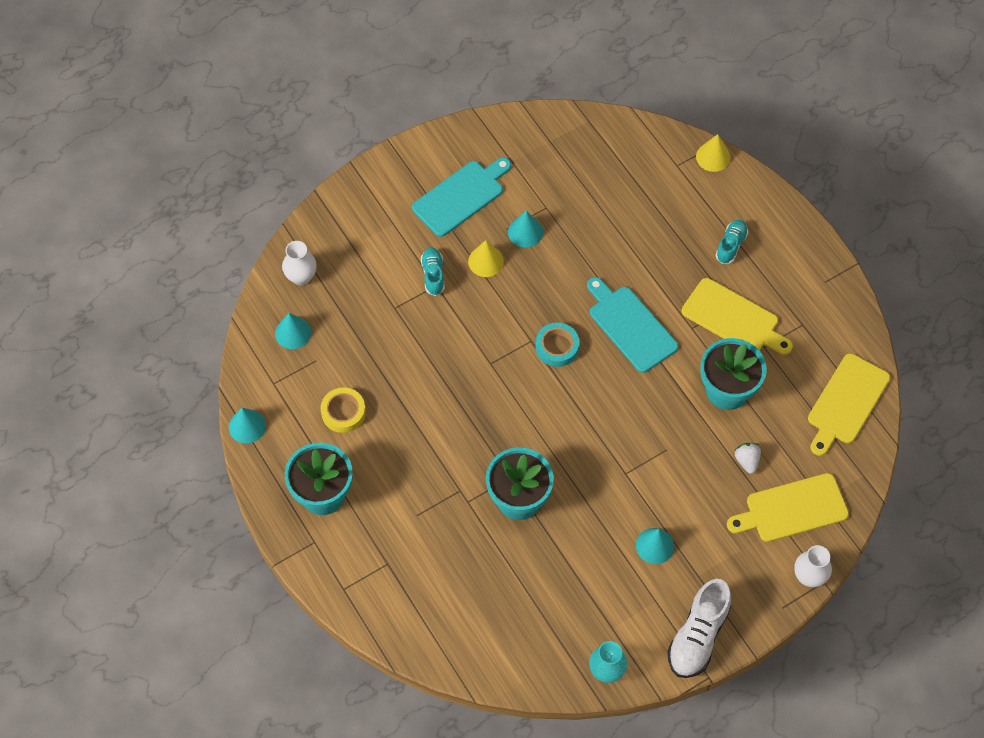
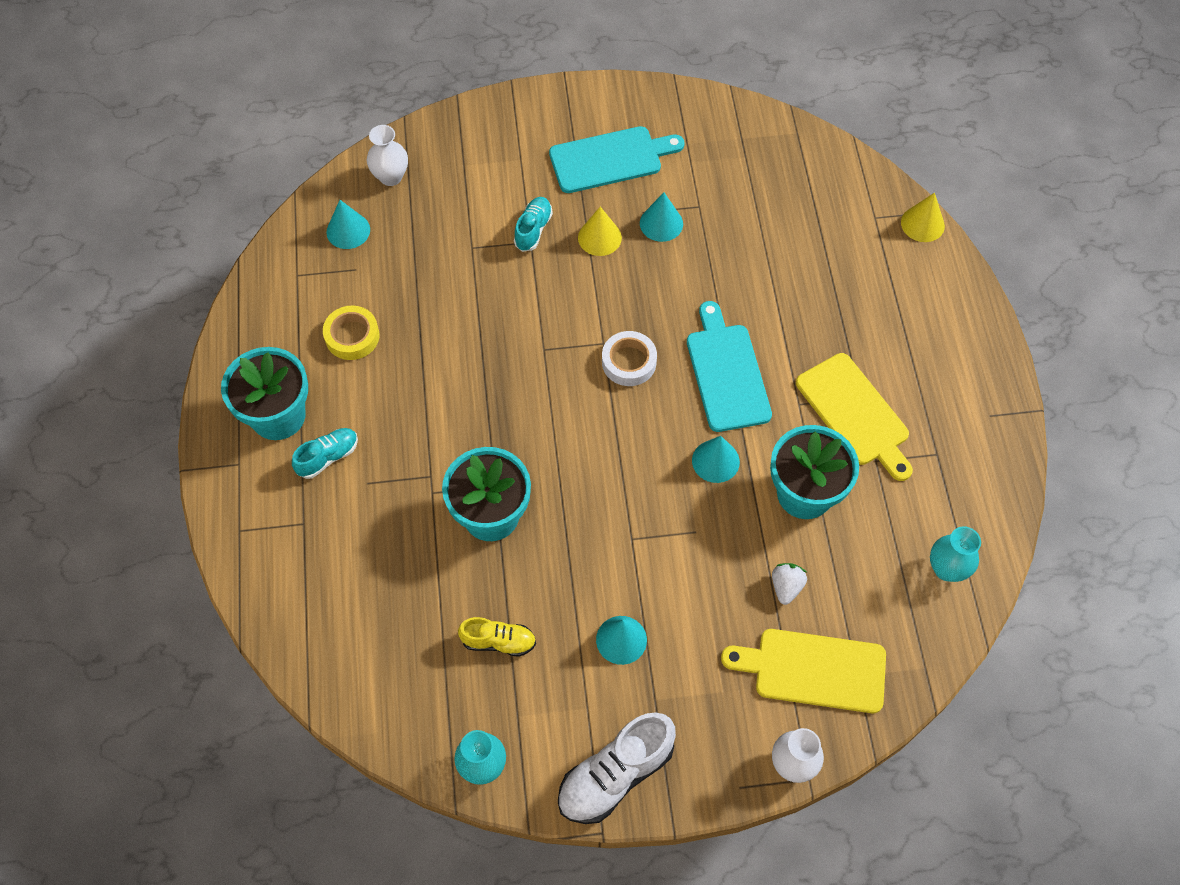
camera: 25 degrees right, 0 degrees up
turquoise cone [229,408,266,443] -> turquoise cone moved to [692,436,740,483]
turquoise tape [535,323,579,367] -> white tape [602,331,657,386]
turquoise shoe [716,220,748,264] -> turquoise shoe moved to [292,428,358,479]
yellow cutting board [808,353,890,456] -> turquoise vase [930,526,981,582]
none -> yellow shoe [458,617,536,657]

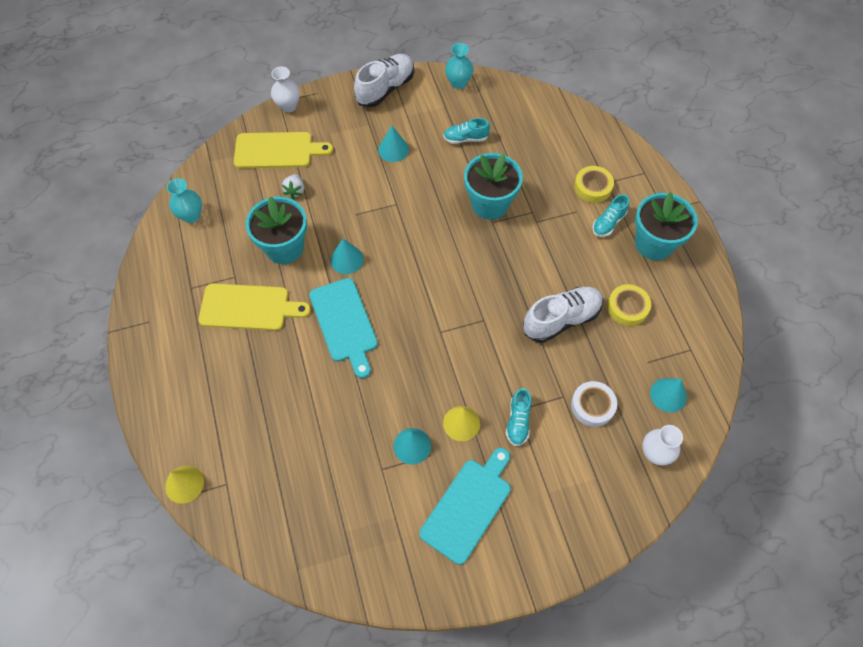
camera: 170 degrees right, 0 degrees up
yellow shoe [458,617,536,657] -> turquoise shoe [443,118,490,144]
turquoise cutting board [549,126,685,193] -> turquoise cutting board turned 150 degrees clockwise [420,448,511,565]
white tape [602,331,657,386] -> white tape moved to [571,381,617,427]
yellow cutting board [796,353,913,481] -> yellow cutting board turned 135 degrees clockwise [198,284,311,331]
none -> white shoe [523,287,603,343]
none -> yellow tape [574,166,614,203]

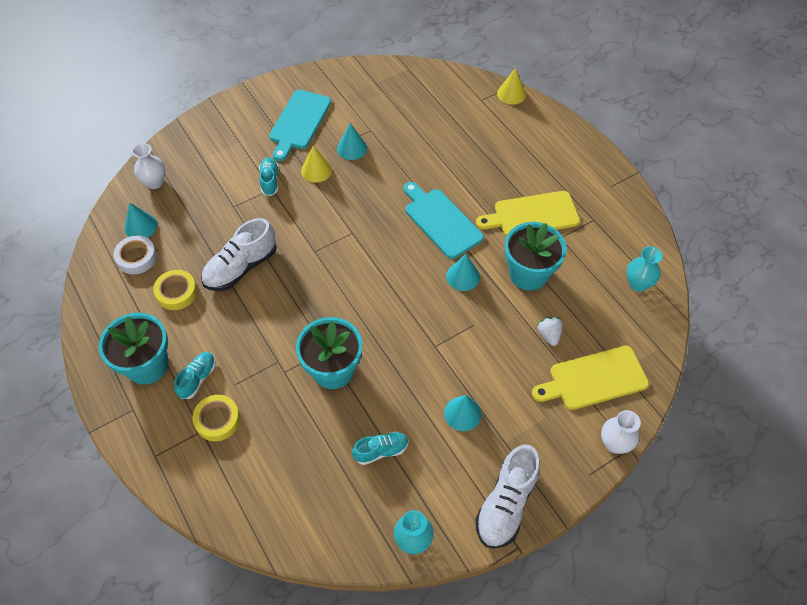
camera: 165 degrees right, 5 degrees down
white tape [571,381,617,427] -> white tape moved to [114,235,157,274]

